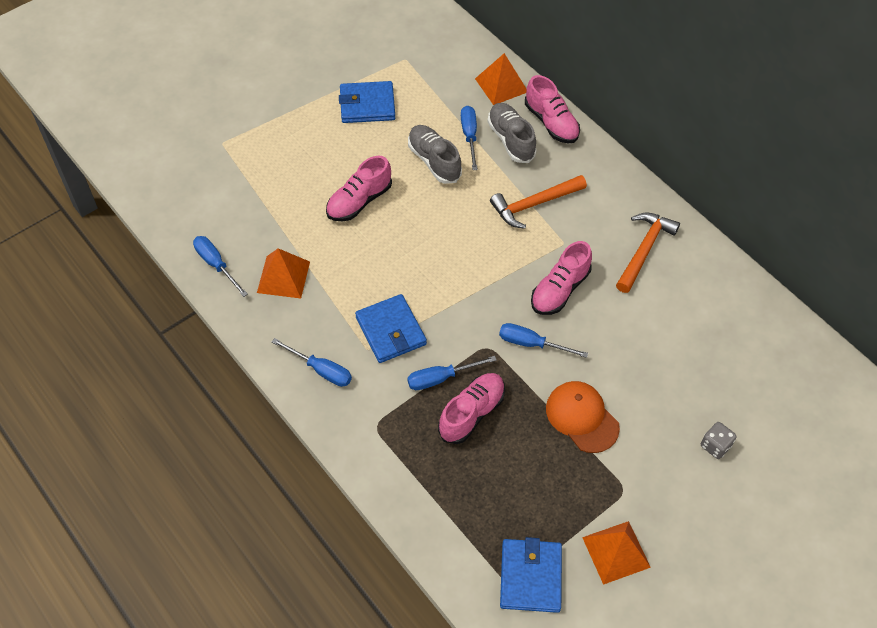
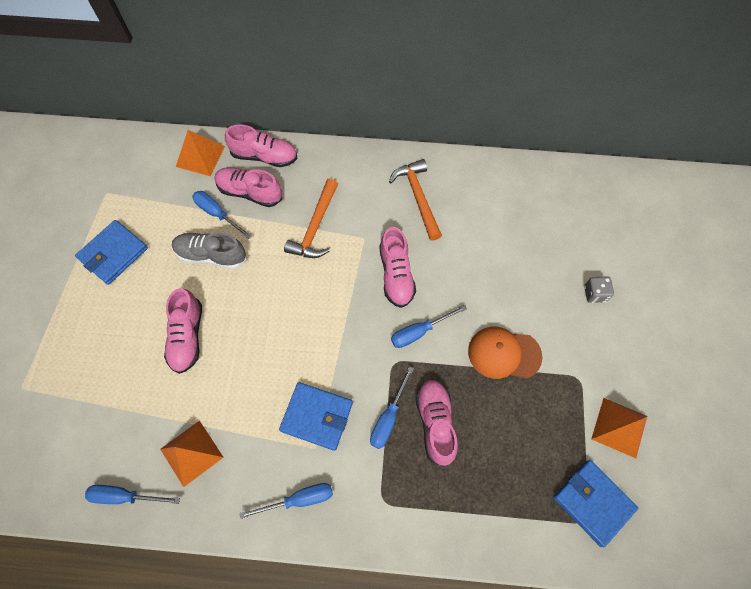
camera: 45 degrees left, 10 degrees up
grey shoe [487,103,537,163] -> pink shoe [215,167,282,207]

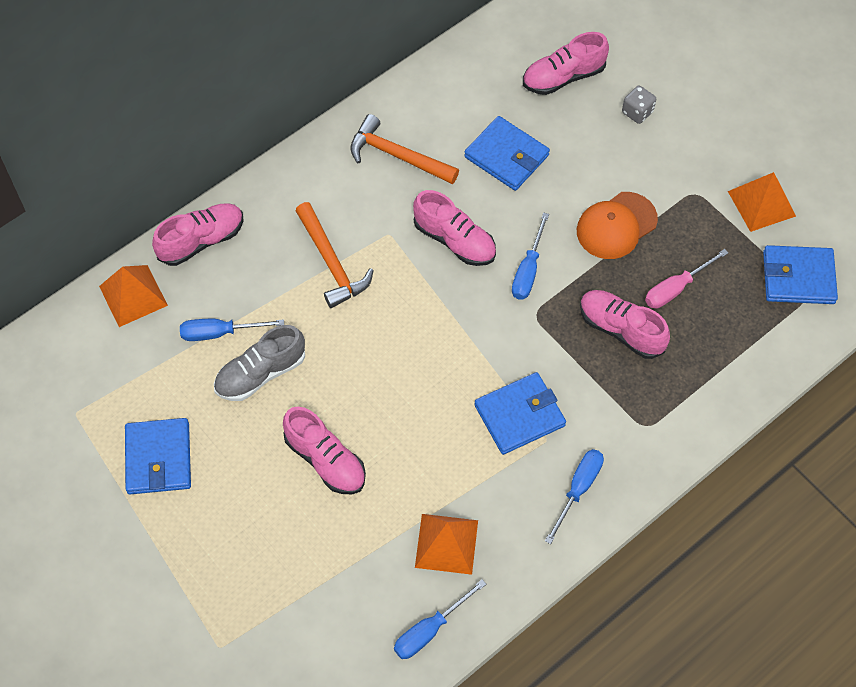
camera: 45 degrees left, 5 degrees down
pink shoe [215,167,282,207] -> pink shoe moved to [523,32,609,95]
blue screwdriver [370,366,414,449] -> none
none -> blue wallet [464,116,550,191]
none -> pink screwdriver [645,249,728,309]

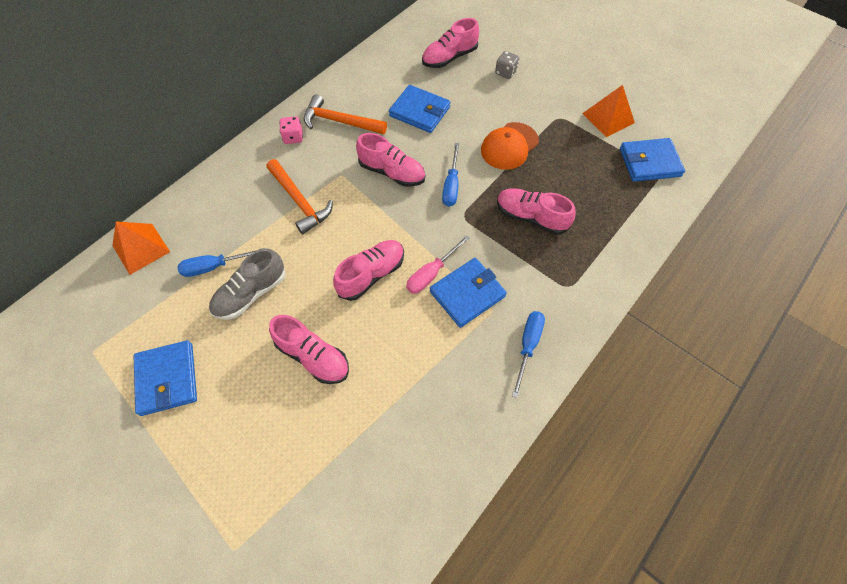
camera: 10 degrees left, 0 degrees up
pink shoe [152,203,244,266] -> pink shoe moved to [333,240,404,301]
blue screwdriver [394,580,486,659] -> none
orange pyramid [415,514,478,575] -> none
pink screwdriver [645,249,728,309] -> pink screwdriver moved to [406,235,470,294]
none -> pink dice [279,116,303,144]

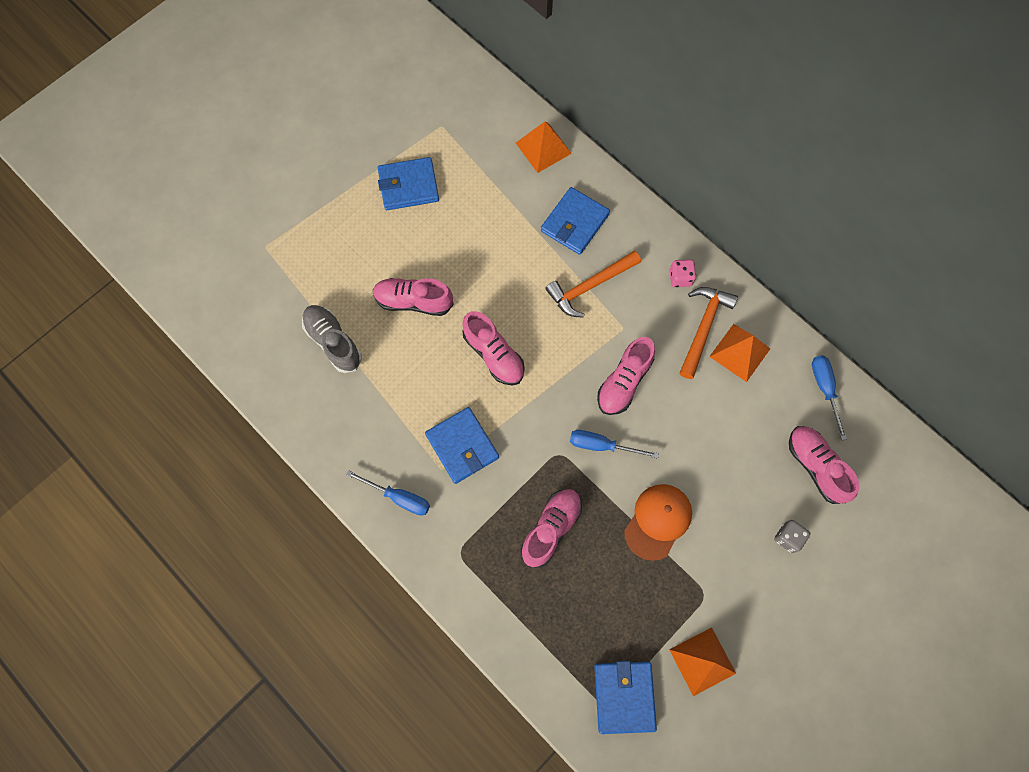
camera: 95 degrees right, 10 degrees up
blue screwdriver [177,248,265,277] -> blue screwdriver moved to [812,355,847,440]
grey shoe [209,248,286,320] -> grey shoe moved to [302,305,362,373]
pink shoe [269,315,349,384] -> pink shoe turned 60 degrees clockwise [373,278,454,316]
blue wallet [389,85,451,133] -> blue wallet moved to [541,187,610,255]
pink screwdriver [406,235,470,294] -> none
orange cap [481,122,539,170] -> orange cap turned 75 degrees clockwise [624,484,692,561]
none -> orange pyramid [709,324,770,382]

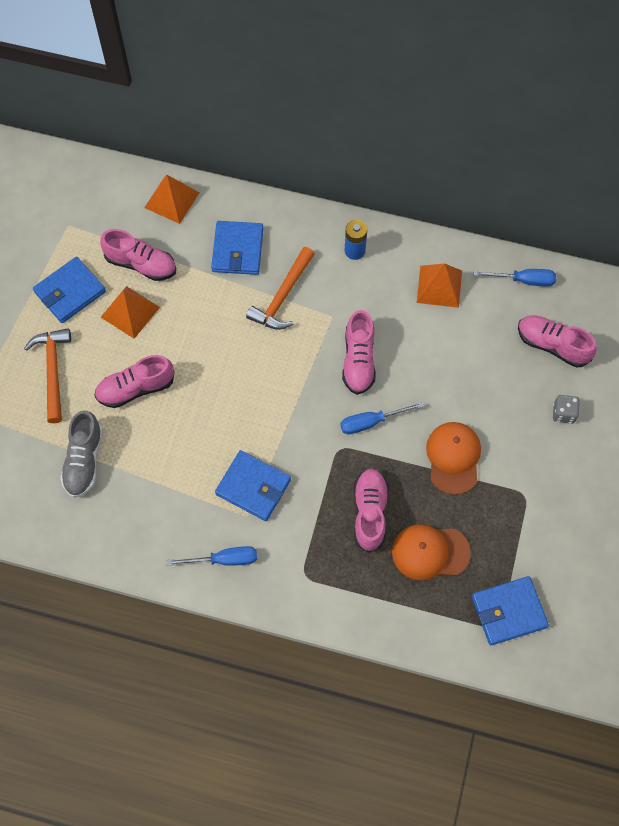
camera: 30 degrees left, 5 degrees down
grey shoe [302,305,362,373] -> grey shoe turned 105 degrees counterclockwise [60,410,103,498]
pink shoe [462,311,525,385] -> pink shoe moved to [100,229,176,281]
blue wallet [594,660,657,734] -> blue wallet turned 75 degrees counterclockwise [472,576,549,646]
pink dice [669,259,696,287] -> blue battery [345,220,367,260]
orange pyramid [669,627,736,696] -> orange pyramid moved to [101,286,160,339]
orange hammer [680,287,738,379] -> orange hammer moved to [24,328,71,423]
blue screwdriver [812,355,847,440] -> blue screwdriver turned 135 degrees clockwise [474,269,556,286]
none -> orange cap [392,524,471,580]

